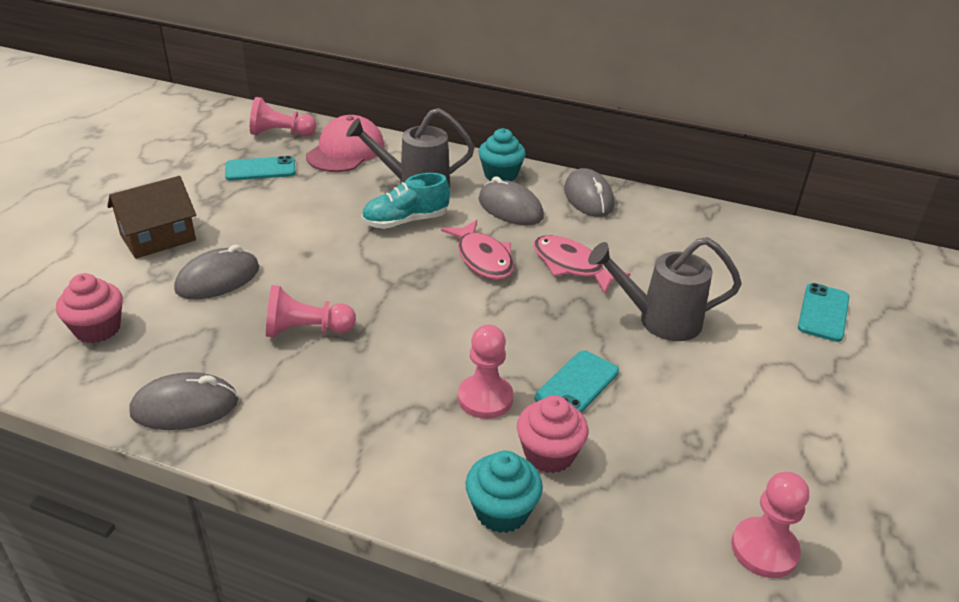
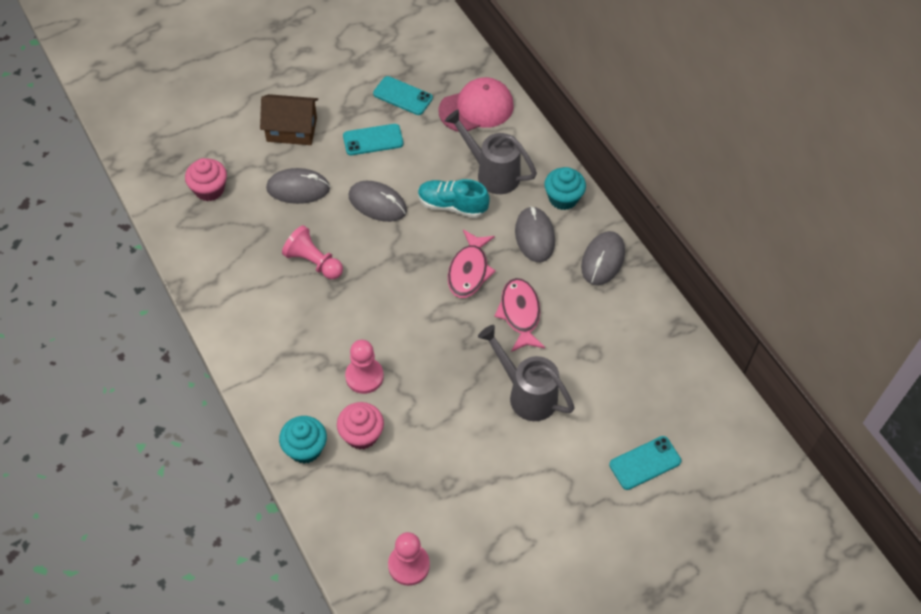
camera: 40 degrees right, 20 degrees up
grey mouse [129,372,238,430] -> grey mouse moved to [349,181,407,222]
pink pawn [250,97,316,136] -> none
turquoise phone [535,350,619,413] -> turquoise phone moved to [343,124,403,155]

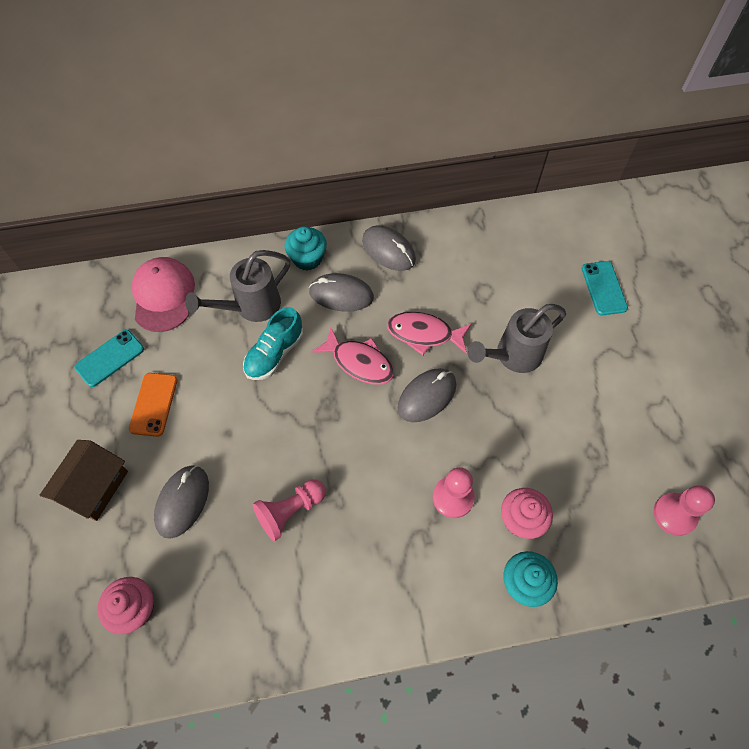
camera: 70 degrees left, 5 degrees up
turquoise phone [343,124,403,155] -> orange phone [129,373,177,437]
grey mouse [349,181,407,222] -> grey mouse moved to [398,368,456,422]

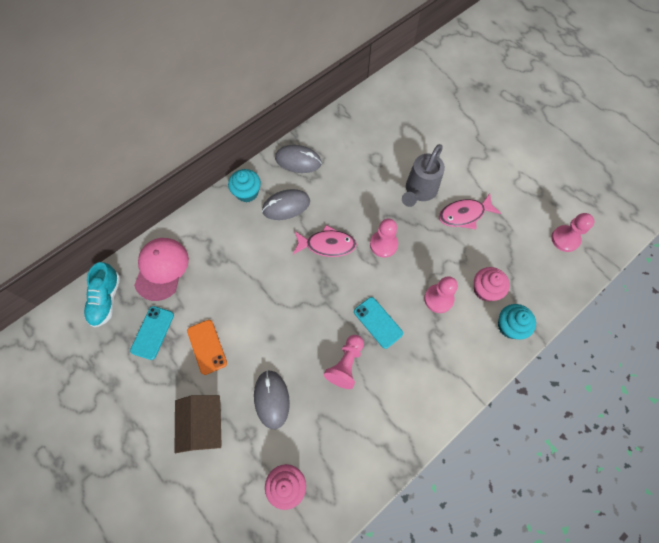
camera: 30 degrees left, 5 degrees up
pink cap [131,257,195,332] -> pink cap turned 45 degrees clockwise [134,238,189,301]
grey watering can [185,250,290,322] -> none
turquoise shoe [243,307,303,380] -> turquoise shoe moved to [84,262,120,327]
pink fish [387,312,471,355] -> pink fish moved to [439,193,501,229]
grey mouse [398,368,456,422] -> pink pawn [370,219,398,257]
turquoise phone [582,261,628,315] -> turquoise phone moved to [354,297,403,349]

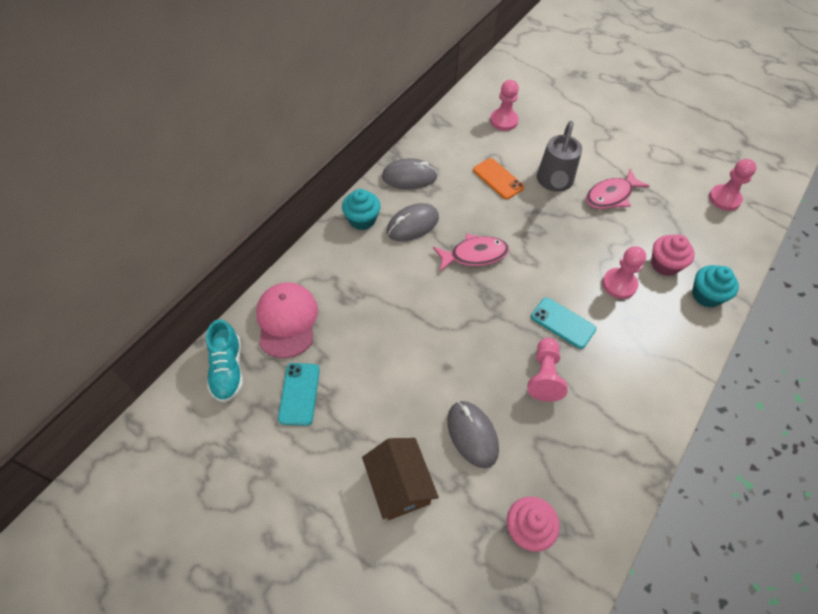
camera: 15 degrees left, 10 degrees down
orange phone [187,320,227,375] -> orange phone moved to [473,158,524,199]
pink pawn [370,219,398,257] -> pink pawn moved to [490,80,519,131]

